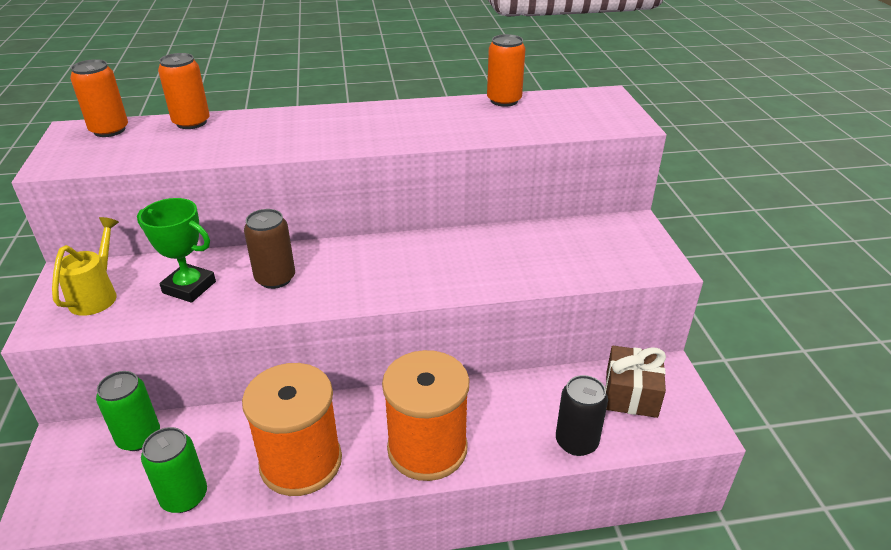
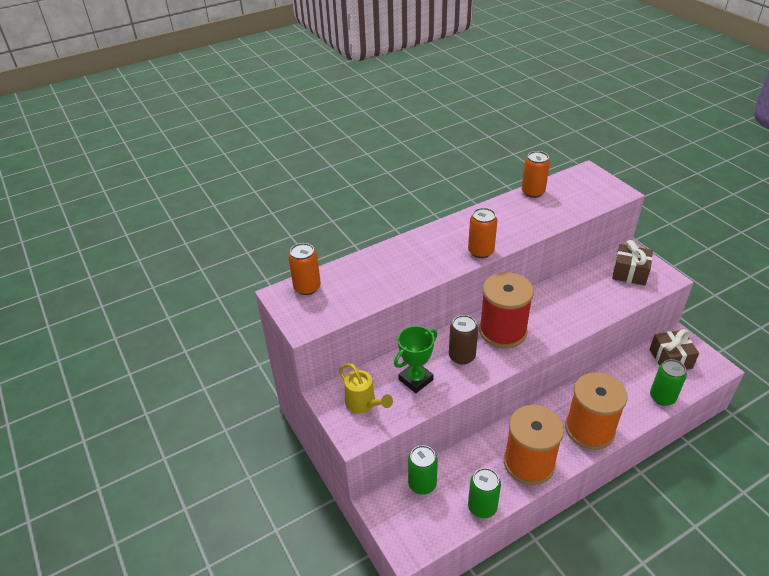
camera: 20 degrees left, 5 degrees up
yellow watering can [52,217,119,316] -> yellow watering can turned 150 degrees clockwise [339,363,393,414]
green trophy [137,198,216,303] -> green trophy turned 45 degrees counterclockwise [394,326,437,393]
orange can [158,53,210,129] -> orange can moved to [468,208,497,258]
black can [556,375,608,456] -> green can [650,359,687,406]
none -> red spool [479,272,534,348]
none -> brown gift [612,240,653,286]

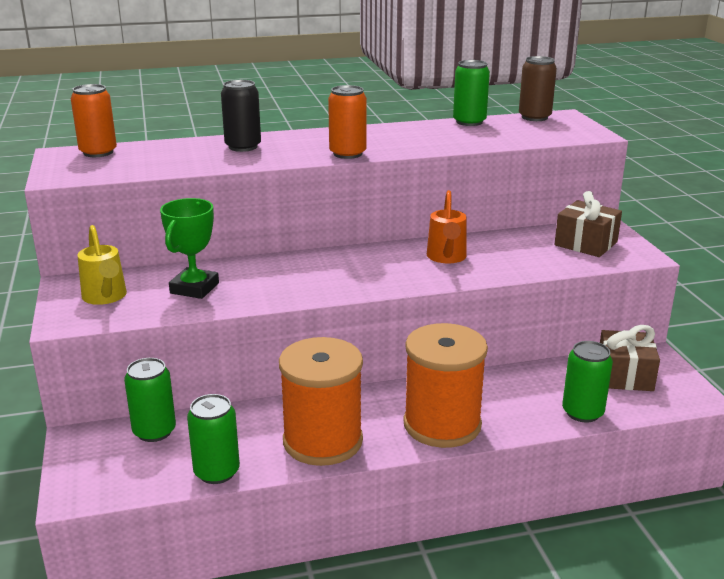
camera: 15 degrees right, 15 degrees down
green trophy [394,326,437,393] -> green trophy turned 45 degrees counterclockwise [160,198,219,299]
brown can [449,315,478,365] -> brown can moved to [519,56,557,121]
red spool [479,272,534,348] -> none
orange can [522,151,550,198] -> green can [453,60,490,126]
none -> black can [221,80,261,152]
none -> orange watering can [427,190,467,263]

